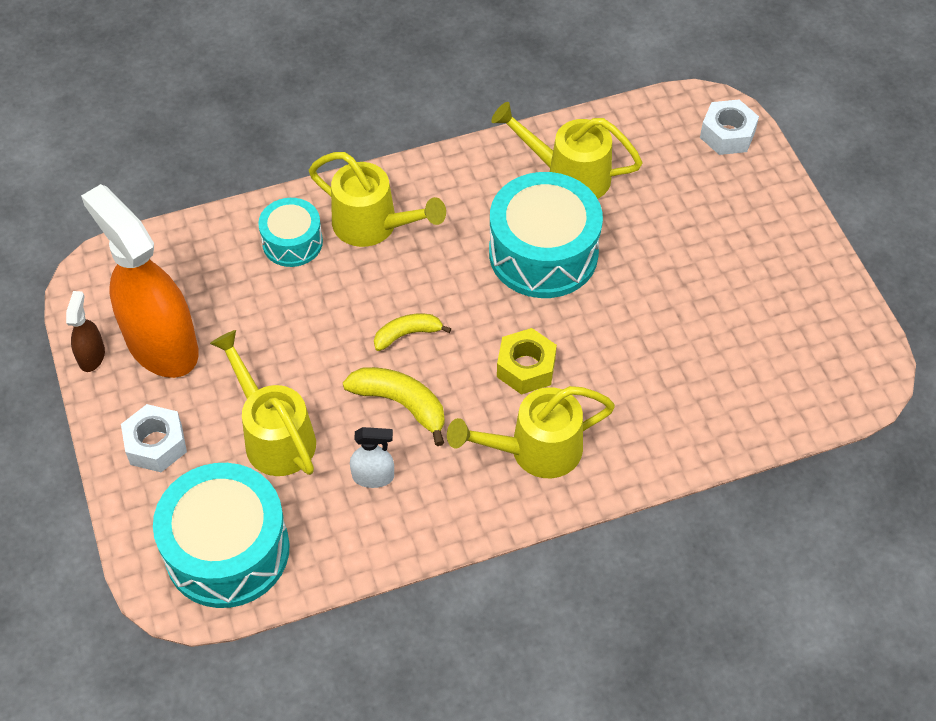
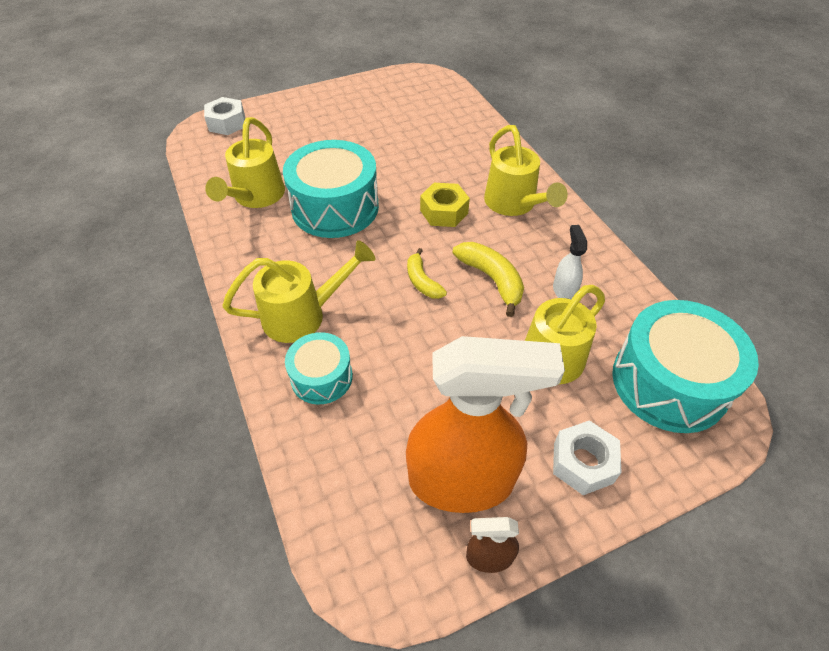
camera: 95 degrees left, 5 degrees down
orange spray bottle [81,184,199,378] -> orange spray bottle turned 135 degrees counterclockwise [406,336,565,513]
yellow watering can [309,152,446,247] -> yellow watering can turned 45 degrees clockwise [222,240,375,343]
yellow banana [343,367,445,446] -> yellow banana turned 120 degrees clockwise [452,242,524,317]

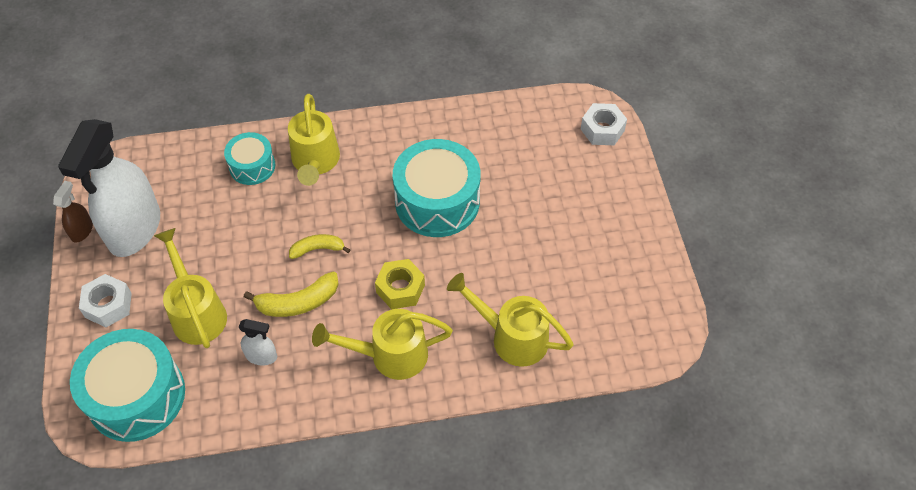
camera: 105 degrees right, 5 degrees up
yellow watering can [205,117,285,208] -> yellow watering can moved to [447,273,574,367]
orange spray bottle [406,336,565,513] -> white spray bottle [58,119,160,257]

